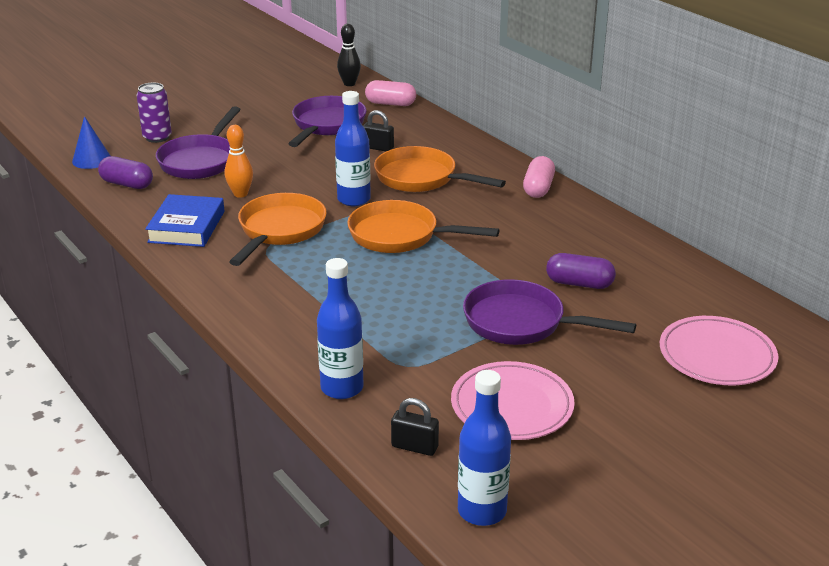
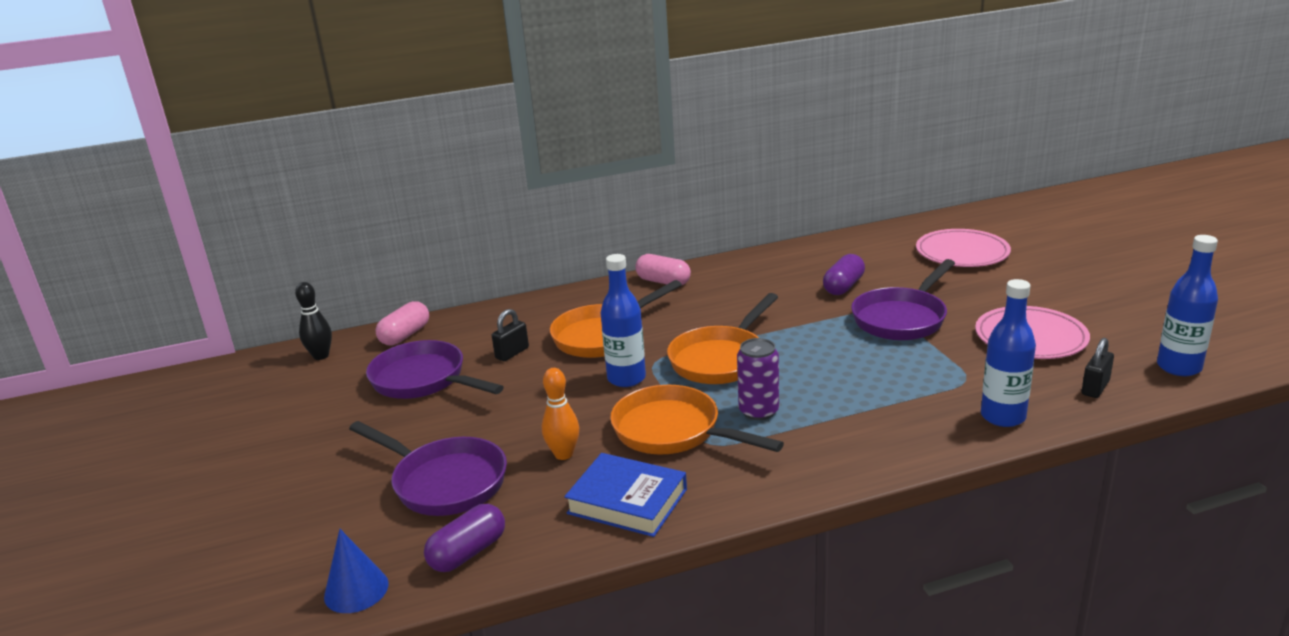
camera: 70 degrees left, 5 degrees down
purple can [137,83,172,143] -> purple can moved to [737,338,779,420]

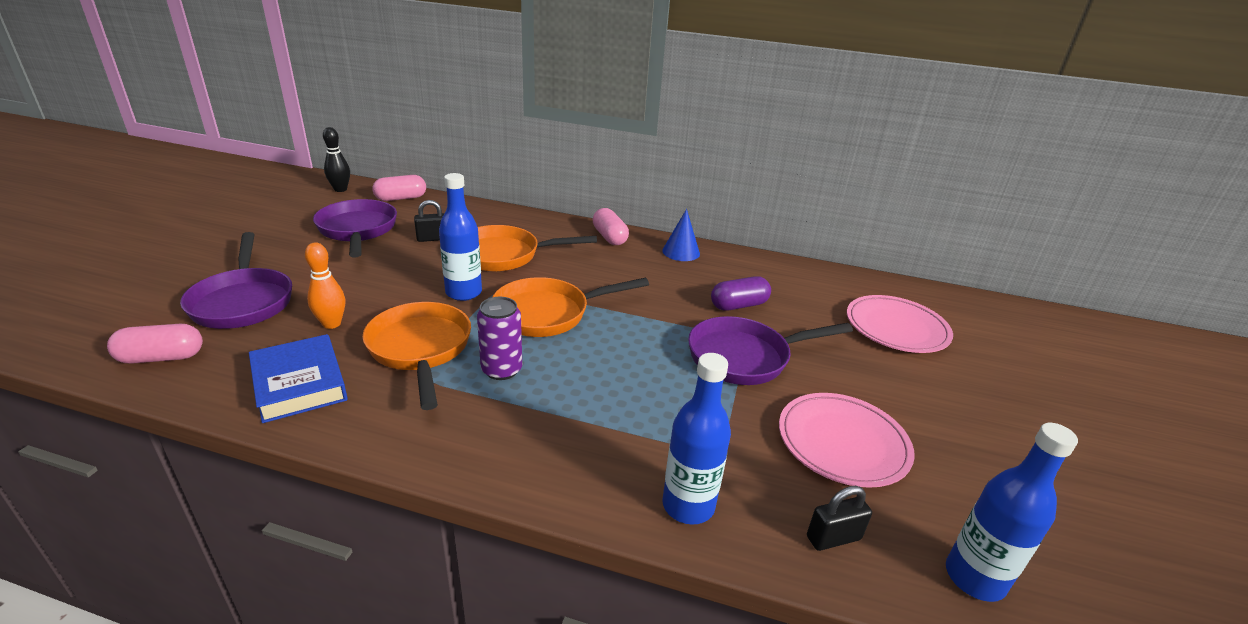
camera: 30 degrees right, 5 degrees up
blue cone [324,529,389,613] -> blue cone moved to [662,209,700,261]
purple capsule [424,504,505,572] -> pink capsule [107,324,203,364]

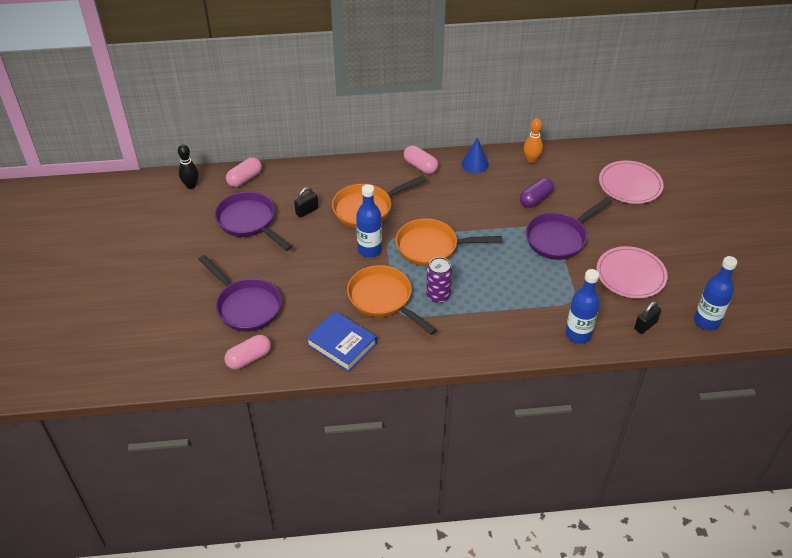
camera: 20 degrees left, 15 degrees up
orange bowling pin [305,242,345,329] -> orange bowling pin moved to [524,118,543,163]
orange pan [492,277,649,337] -> orange pan turned 45 degrees clockwise [396,218,502,266]

